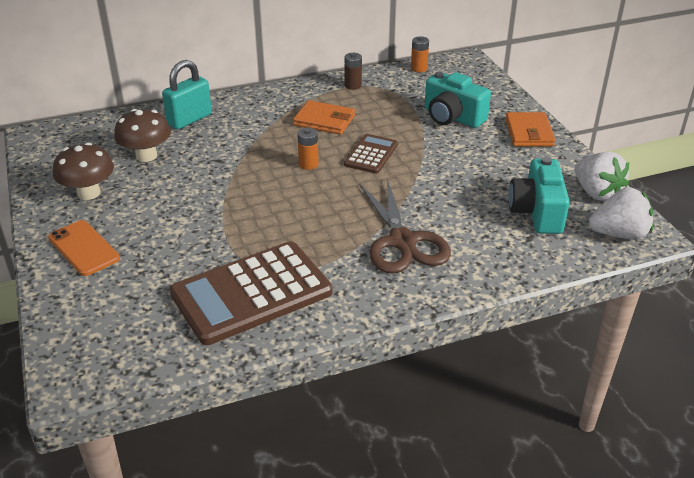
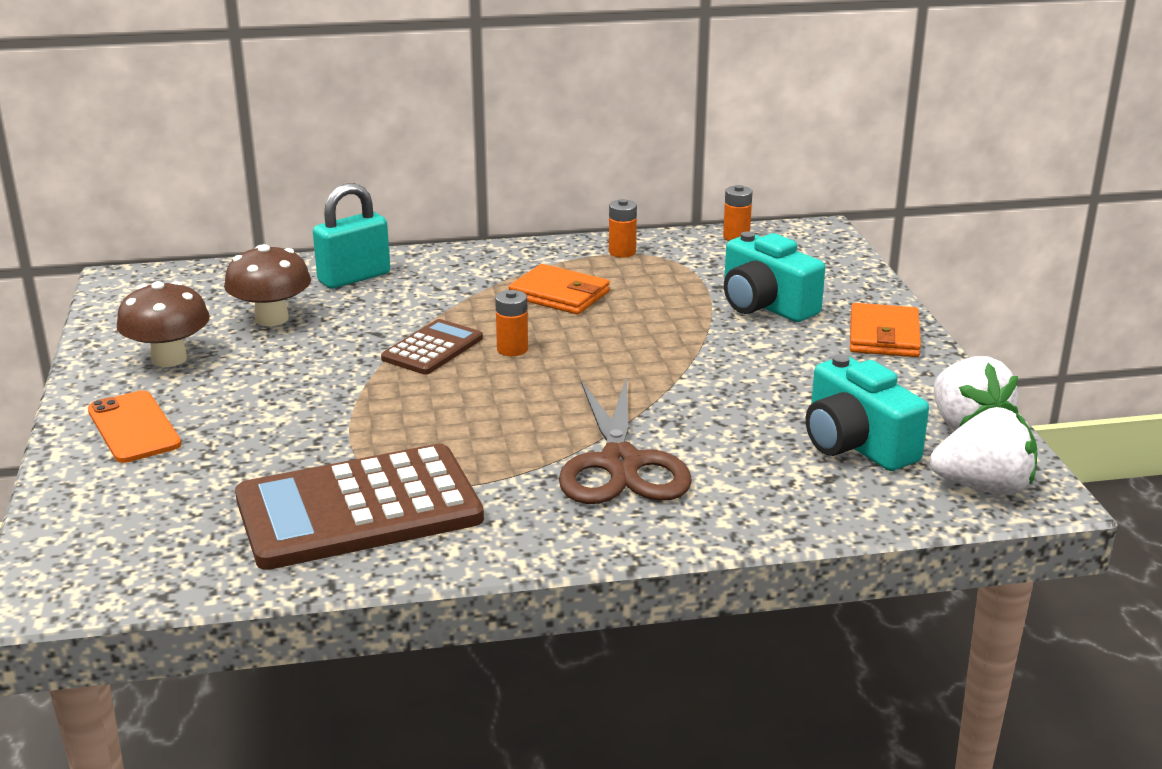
camera: 10 degrees right, 10 degrees down
brown calculator [344,134,398,174] -> brown calculator moved to [381,319,483,375]
brown battery [345,53,362,90] -> orange battery [609,199,637,258]
turquoise camera [509,157,570,234] -> turquoise camera turned 45 degrees counterclockwise [806,354,929,471]

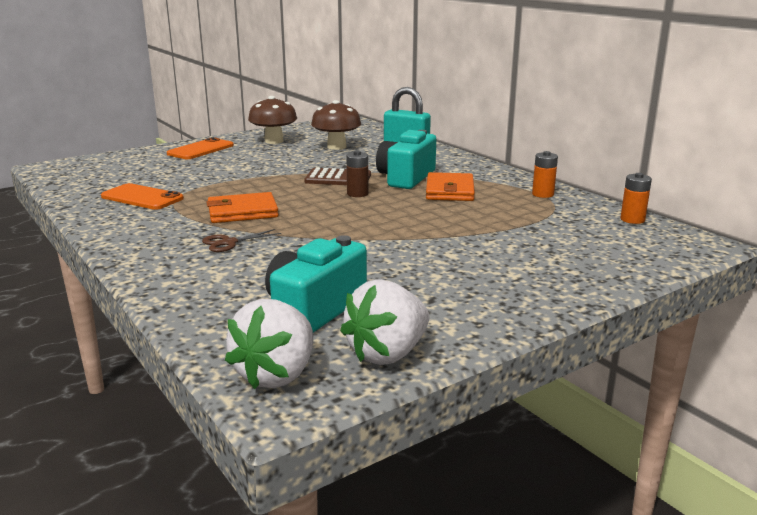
camera: 65 degrees right, 5 degrees down
brown calculator [235,444,484,570] -> orange phone [101,183,184,210]
orange battery [495,290,528,356] -> brown battery [346,151,369,197]
brown scissors [559,376,692,504] -> brown scissors [202,229,281,252], size x0.44
turquoise camera [724,231,825,322] -> turquoise camera moved to [376,130,436,189]
orange wallet [850,303,921,357] -> orange wallet moved to [206,192,279,223]
white strawberry [930,407,1037,495] -> white strawberry turned 45 degrees clockwise [225,299,313,389]

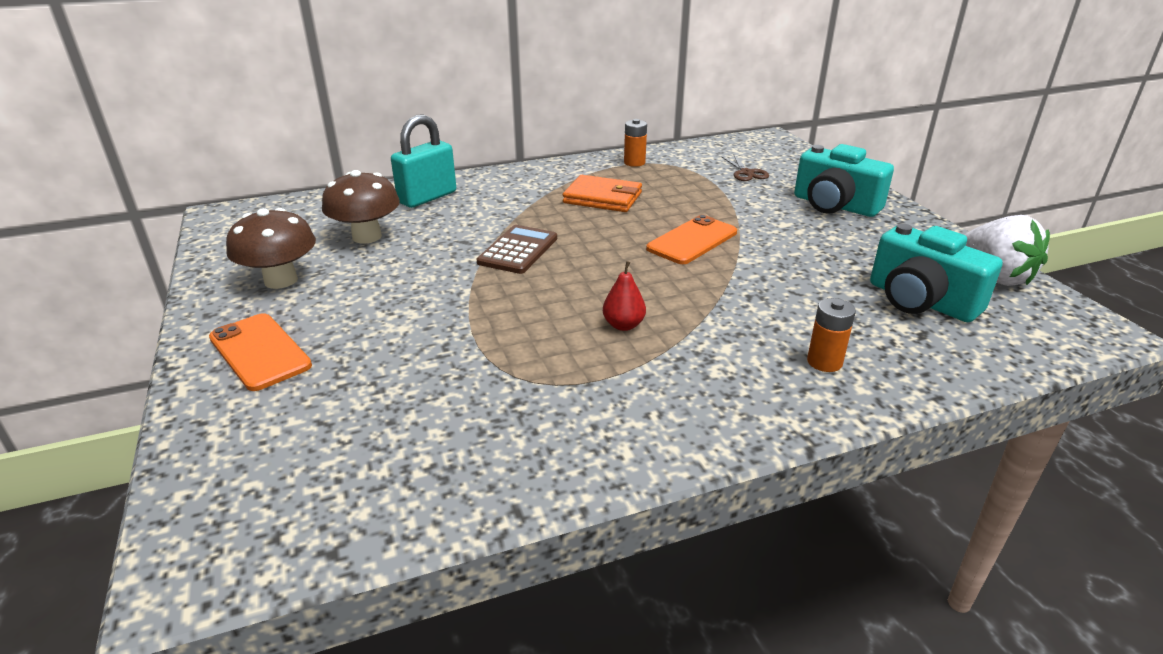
camera: 75 degrees left, 10 degrees up
orange phone [101,183,184,210] -> orange phone moved to [646,215,737,264]
brown scissors [202,229,281,252] -> brown scissors moved to [721,155,769,181]
orange wallet [206,192,279,223] -> red pear [603,261,646,331]
white strawberry [225,299,313,389] -> none
brown battery [346,151,369,197] -> none
turquoise camera [376,130,436,189] -> turquoise camera moved to [794,144,894,217]
orange battery [620,173,652,224] -> orange battery moved to [807,298,856,372]

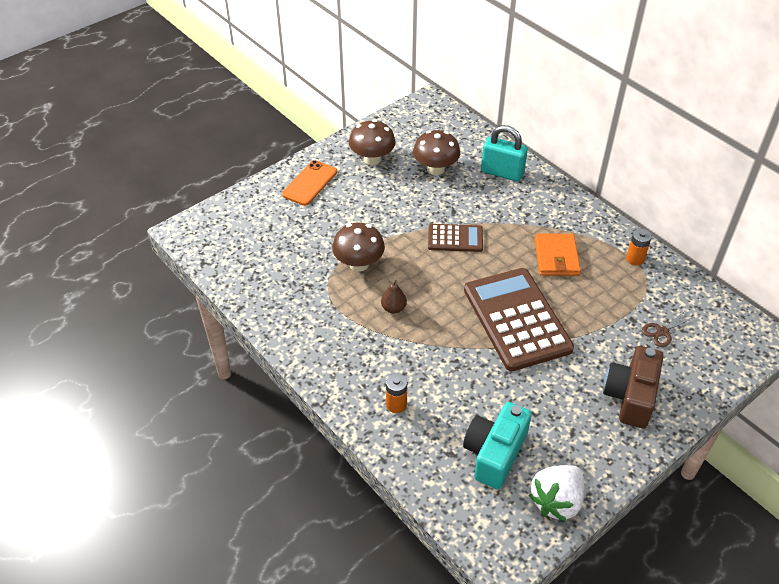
camera: 70 degrees right, 15 degrees up
red pear [603,261,646,331] -> brown pear [381,280,407,313]
orange phone [646,215,737,264] -> brown calculator [464,268,574,371]
turquoise camera [794,144,894,217] -> brown camera [603,346,664,428]
none -> brown mushroom [332,223,385,272]

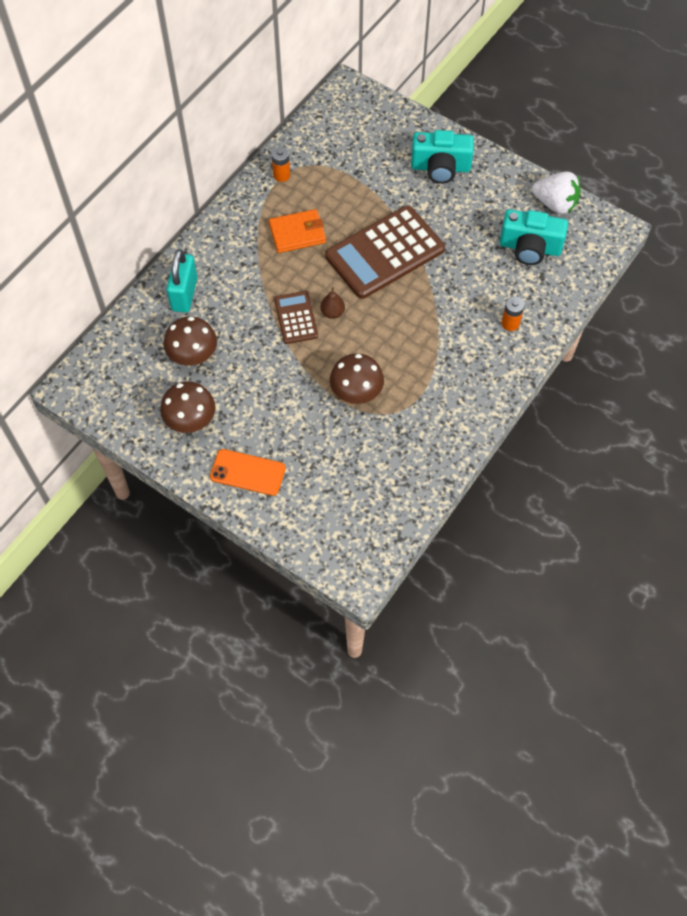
camera: 105 degrees left, 15 degrees up
brown pear [381,280,407,313] -> brown pear moved to [320,287,345,319]
brown camera [603,346,664,428] -> turquoise camera [411,130,474,184]
brown scissors [642,310,694,347] -> none

